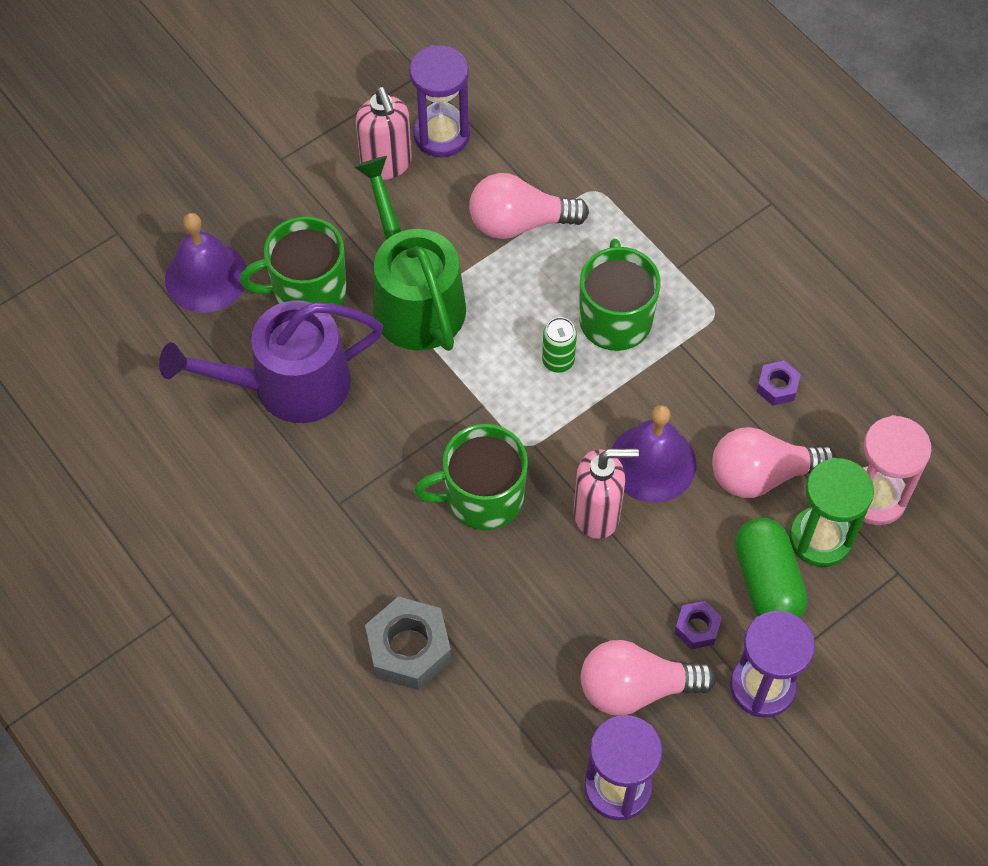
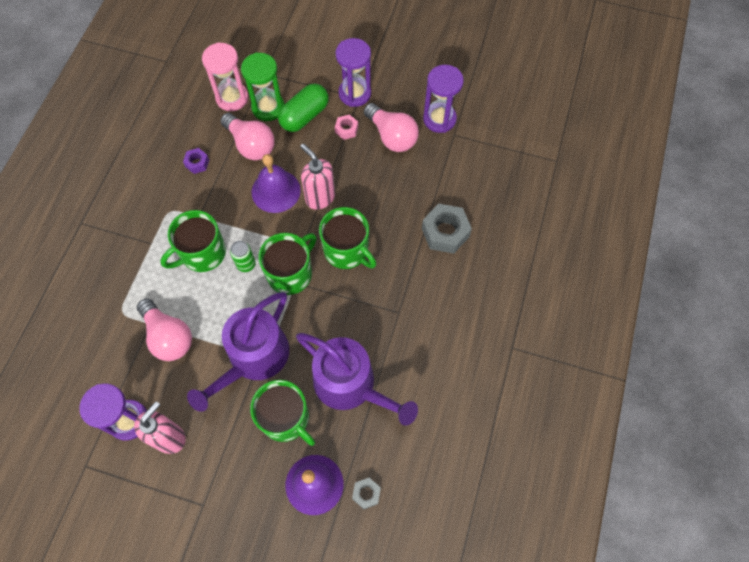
camera: 125 degrees left, 5 degrees up
green watering can [354,156,466,351] -> purple watering can [187,292,289,412]
purple nut [675,601,722,649] -> pink nut [335,115,358,140]
none -> green mug [258,233,316,295]
none -> grey nut [352,478,381,509]

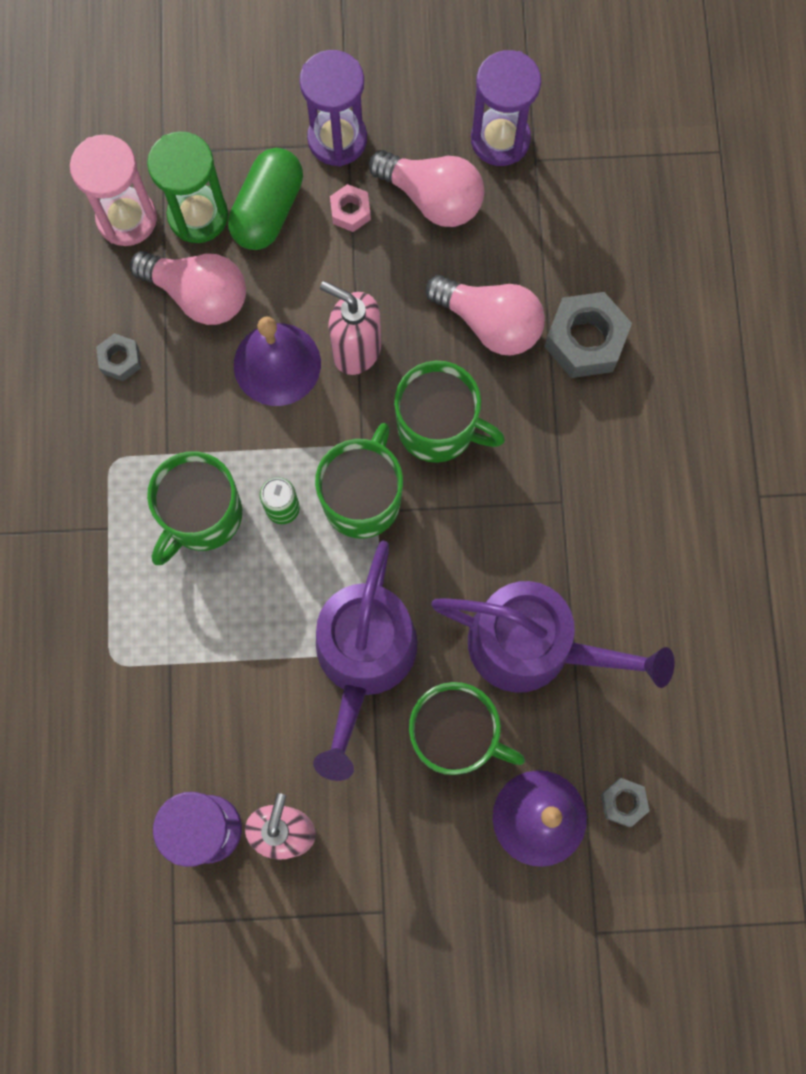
camera: 20 degrees left, 10 degrees up
pink light bulb [137,298,192,361] -> pink light bulb moved to [425,275,545,355]
purple nut [183,148,209,174] -> grey nut [96,333,141,381]

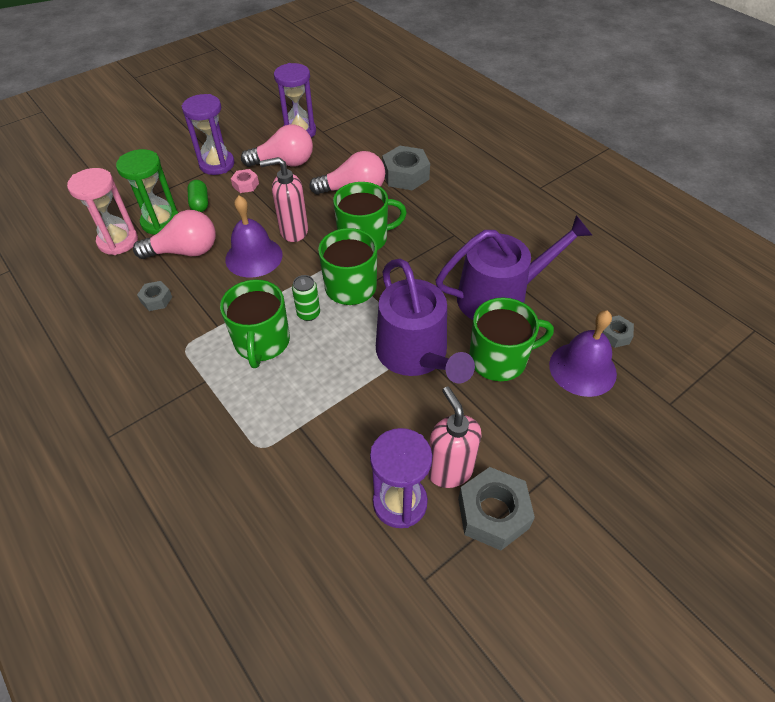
camera: 35 degrees left, 25 degrees down
green capsule [228,148,303,250] -> green capsule [187,180,208,212], size x0.60
none -> grey nut [458,467,535,550]

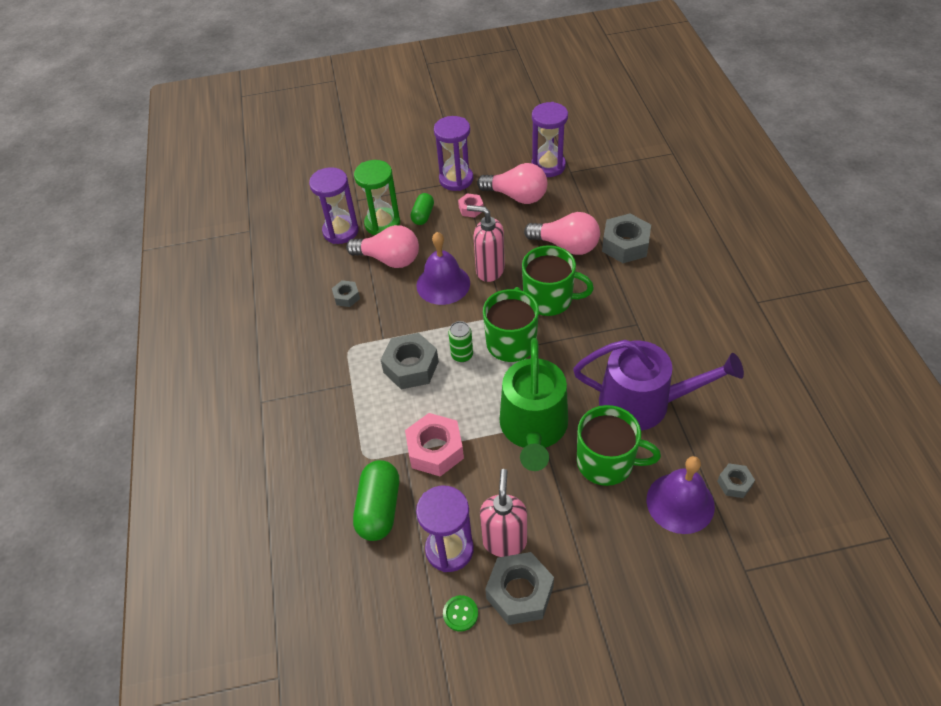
camera: 30 degrees right, 0 degrees up
pink hourglass [67,168,138,255] -> purple hourglass [309,167,359,244]
green mug [220,280,290,368] -> grey nut [381,333,439,389]
purple watering can [376,259,475,383] -> green watering can [500,338,568,471]
none -> green capsule [353,460,399,541]
none -> pink nut [405,413,464,477]
none -> green button [443,595,478,632]

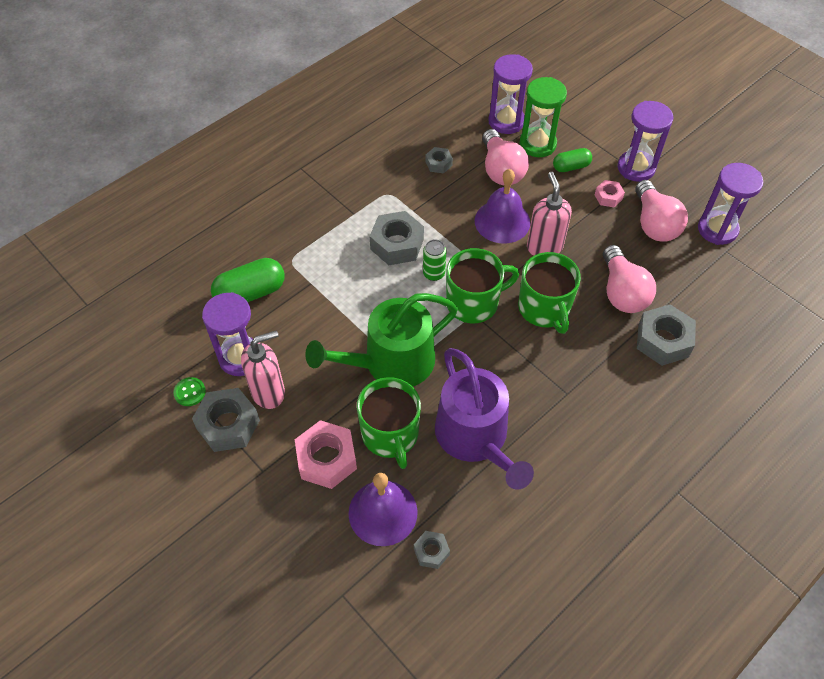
camera: 55 degrees right, 5 degrees up
pink nut [405,413,464,477] -> pink nut moved to [295,420,357,489]

